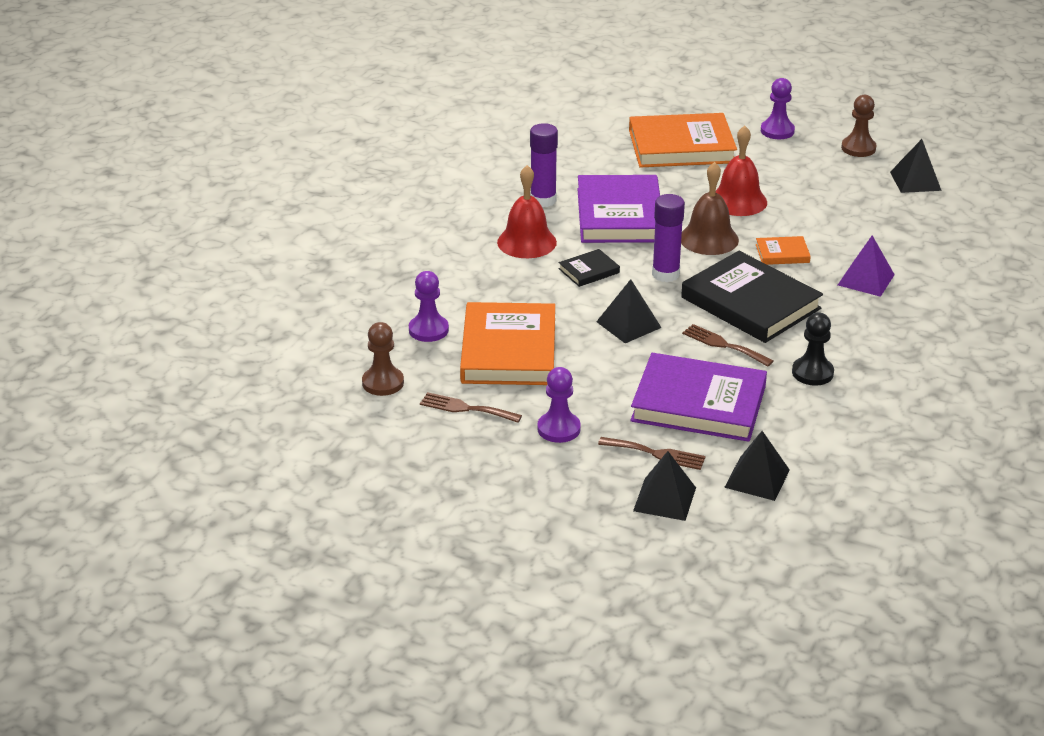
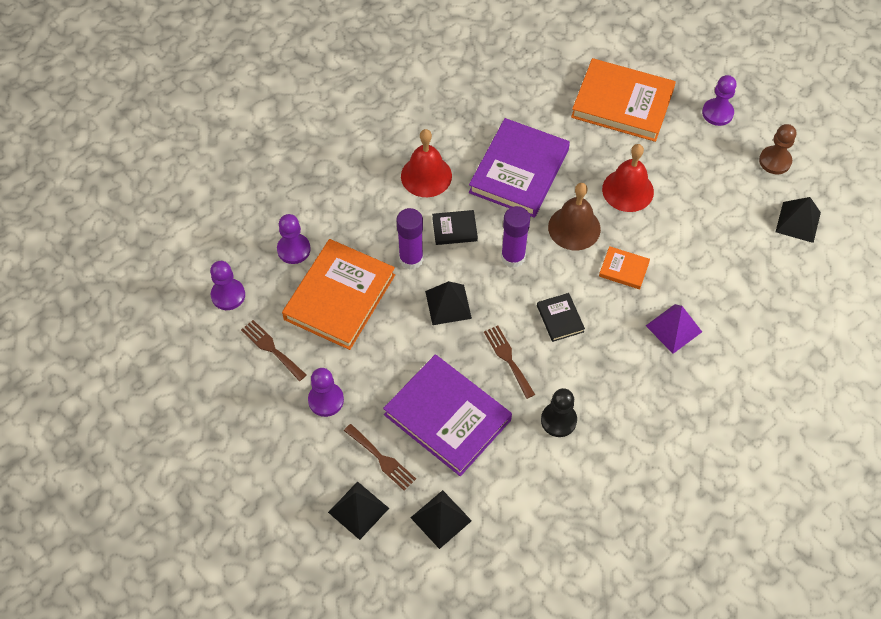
camera: 25 degrees right, 25 degrees up
brown pawn [362,322,404,396] -> purple pawn [210,261,245,310]
purple glue stick [530,123,558,207] -> purple glue stick moved to [397,208,423,270]
black book [681,251,823,343] -> black book [537,293,585,342], size x0.45

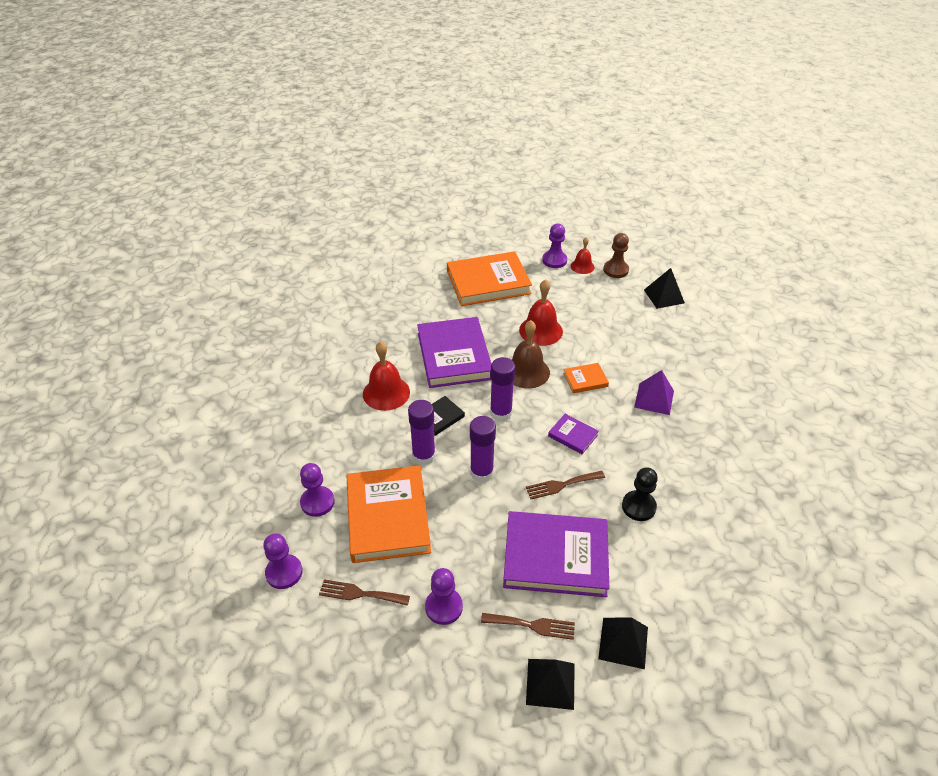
camera: 35 degrees left, 15 degrees down
black pyramid [425,281,472,325] -> purple glue stick [470,416,496,482]
brown fork [484,326,535,399] -> brown fork turned 45 degrees counterclockwise [526,471,605,499]
black book [537,293,585,342] -> purple book [548,414,599,454]
none -> red bell [571,237,595,274]

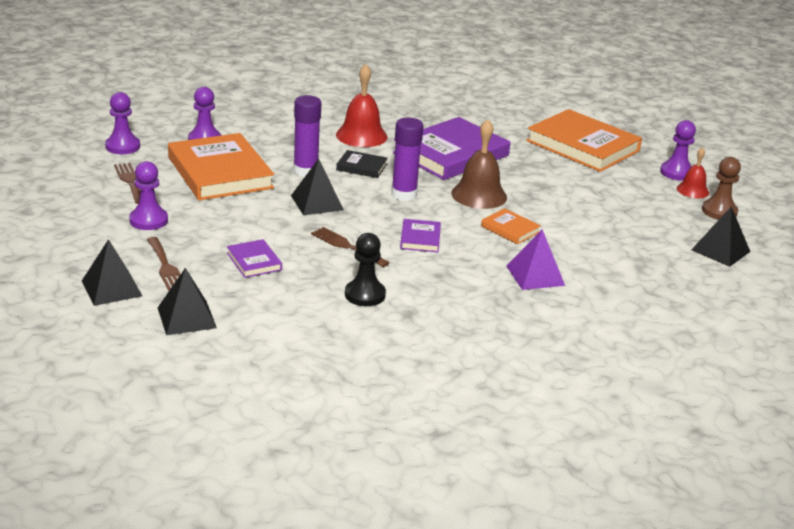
camera: 55 degrees right, 15 degrees down
orange book [347,465,431,563] -> orange book turned 75 degrees counterclockwise [168,133,274,201]
purple glue stick [470,416,496,482] -> black pyramid [291,159,344,215]
purple book [503,511,609,597] -> purple book [227,239,282,278], size x0.45
red bell [519,279,563,346] -> none

